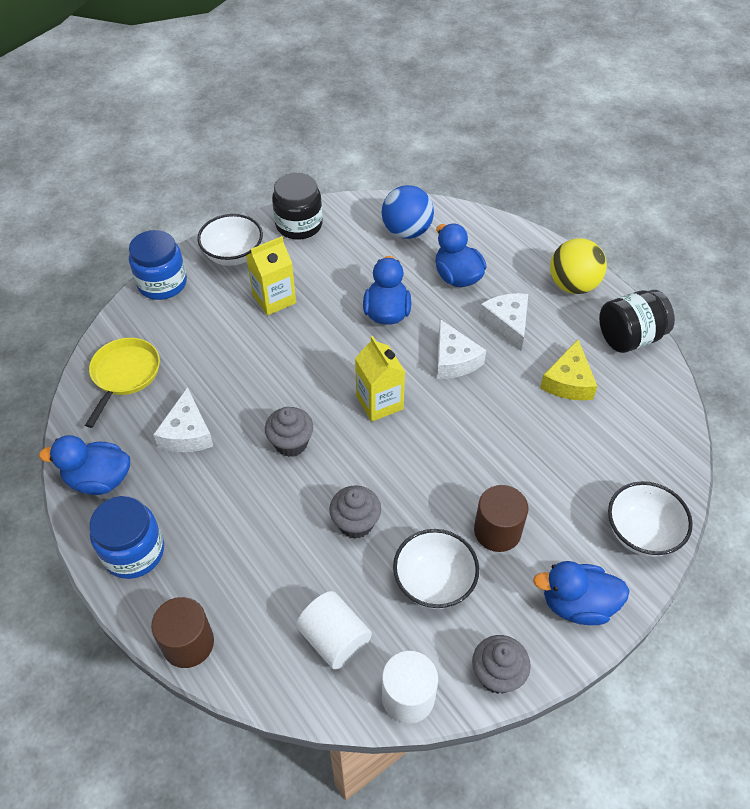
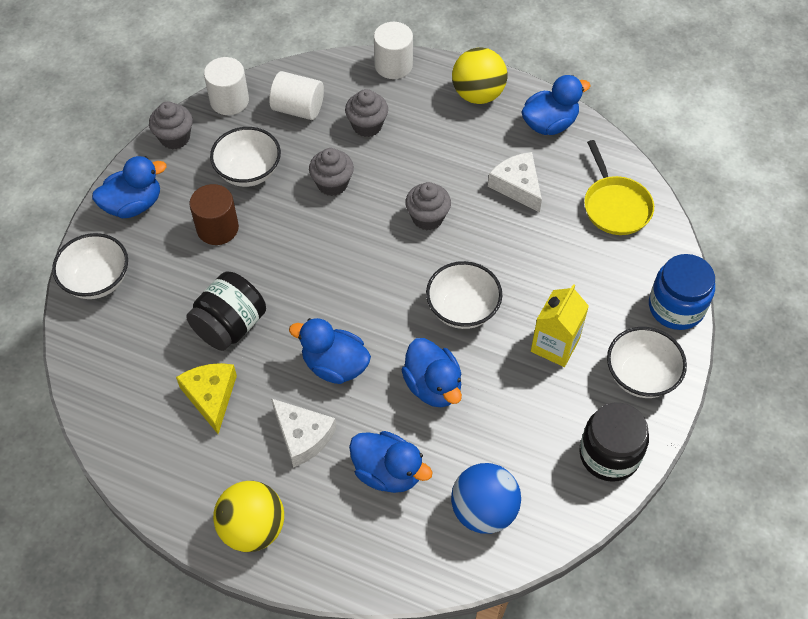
camera: 150 degrees right, 5 degrees up
blue jar [89,496,164,579] -> yellow ball [452,47,507,104]
brown cylinder [151,597,214,668] -> white cylinder [374,22,413,79]
yellow carton [355,336,405,422] -> none
white cheese [437,319,486,379] -> blue duck [289,318,371,384]
black jar [599,290,675,353] -> black jar moved to [186,272,266,351]
none -> grey cupcake [345,89,388,137]
none -> white bowl [426,261,502,329]

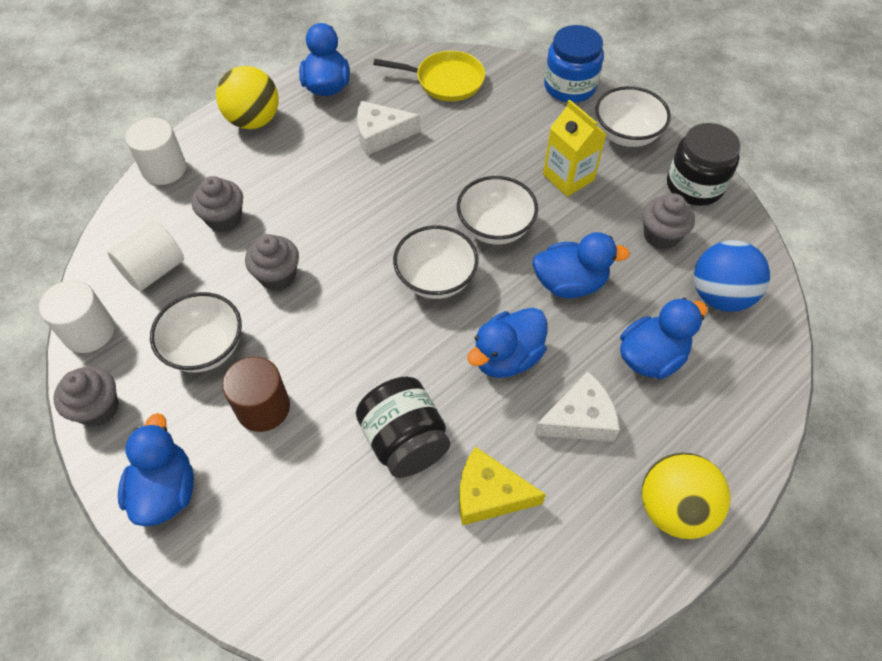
camera: 65 degrees left, 0 degrees up
white bowl [52,233,128,299] -> white bowl moved to [393,226,479,299]
grey cupcake [405,182,451,231] -> grey cupcake moved to [642,193,695,250]

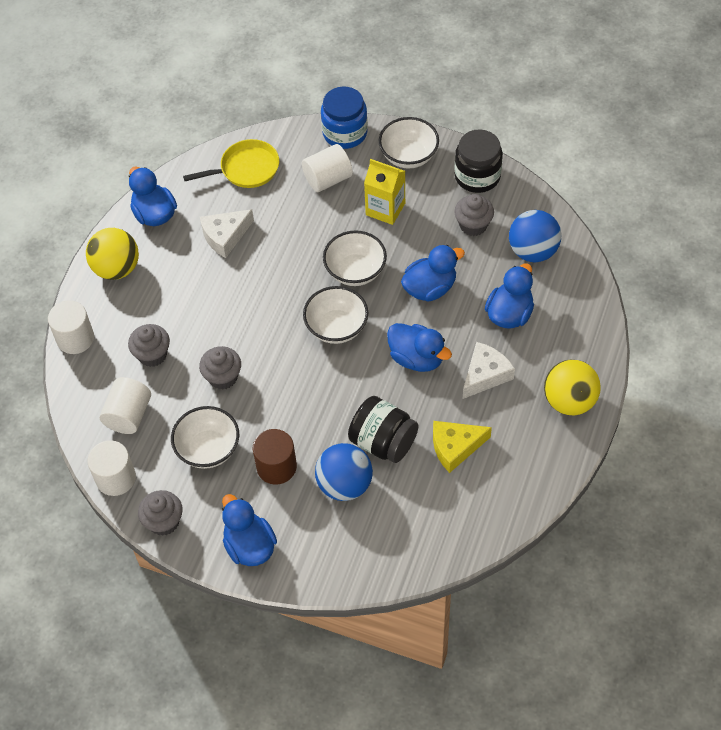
camera: 25 degrees left, 0 degrees up
blue duck [467,308,547,378] -> blue duck turned 75 degrees counterclockwise [387,323,452,372]
none -> white cylinder [302,144,353,192]
none -> blue ball [315,443,373,501]

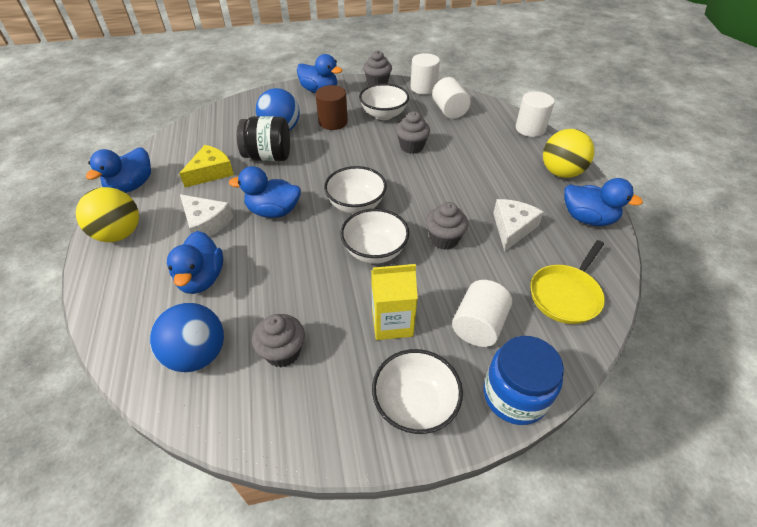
camera: 145 degrees right, 10 degrees down
grey cupcake [128,324,170,367] -> grey cupcake moved to [426,202,468,250]
blue duck [401,245,465,302] -> blue duck moved to [86,147,151,193]
black jar [454,129,503,193] -> none
white cheese [463,342,515,399] -> white cheese turned 60 degrees counterclockwise [180,194,233,237]

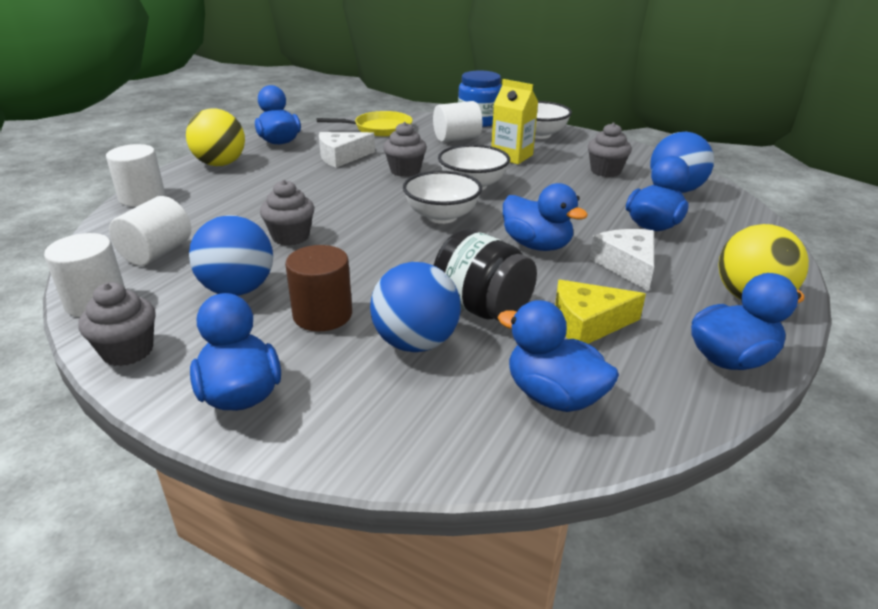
camera: 140 degrees left, 15 degrees down
white bowl [359,83,409,120] -> blue ball [189,215,273,296]
none -> blue duck [498,300,619,412]

